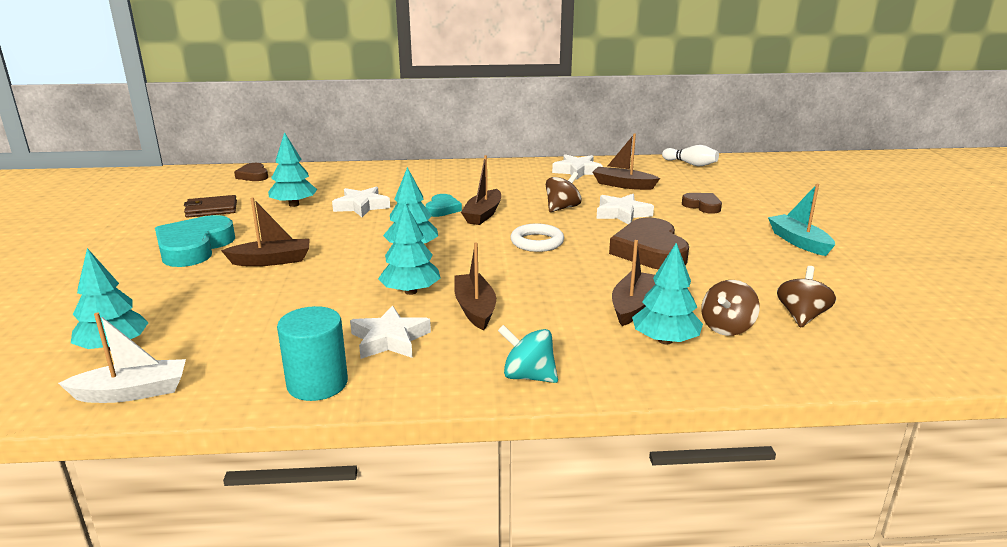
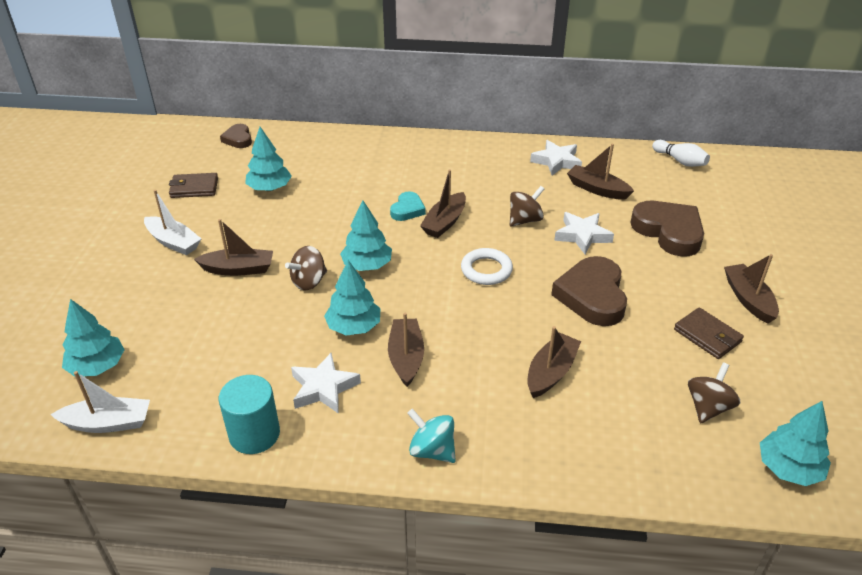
camera: 10 degrees right, 15 degrees up
turquoise heart [155,215,235,267] -> white boat [144,190,201,255]
white star [332,187,390,217] -> none
turquoise tree [632,243,703,344] -> turquoise tree moved to [760,401,831,486]
brown heart [682,193,722,214] -> brown heart [630,201,704,257], size x1.87
brown spinning top [701,280,760,336] -> brown spinning top moved to [285,246,327,291]
turquoise boat [768,184,835,256] -> brown boat [724,254,779,324]
none -> brown wallet [674,307,744,359]

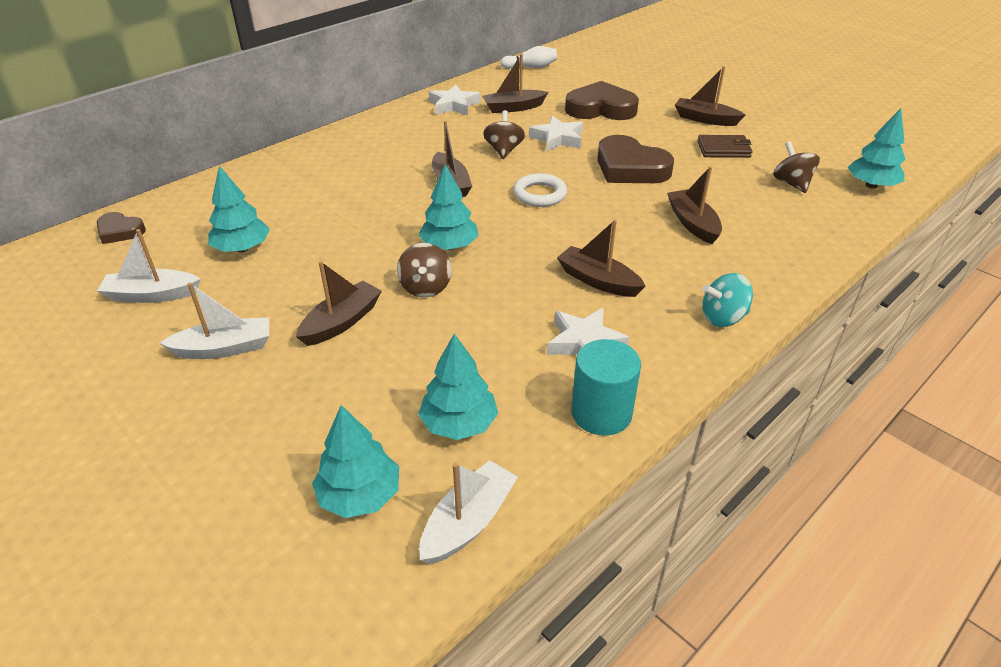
camera: 50 degrees left, 0 degrees up
brown wallet [169,173,218,198] -> white boat [97,229,201,303]
turquoise tree [324,260,381,336] -> turquoise tree moved to [418,334,498,440]
turquoise heart [390,191,426,221] -> none

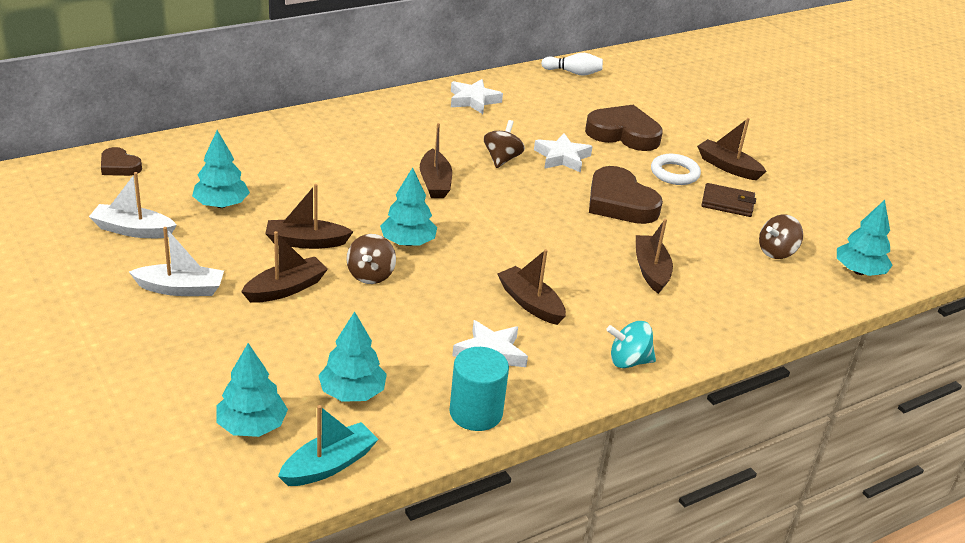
camera: 10 degrees right, 5 degrees down
white boat [419,460,518,564] -> turquoise boat [278,405,378,486]
brown boat [482,53,548,113] -> brown boat moved to [265,184,354,249]
white ring [513,173,567,207] -> white ring moved to [651,154,701,185]
brown spinning top [774,141,820,193] -> brown spinning top turned 120 degrees counterclockwise [759,214,803,259]

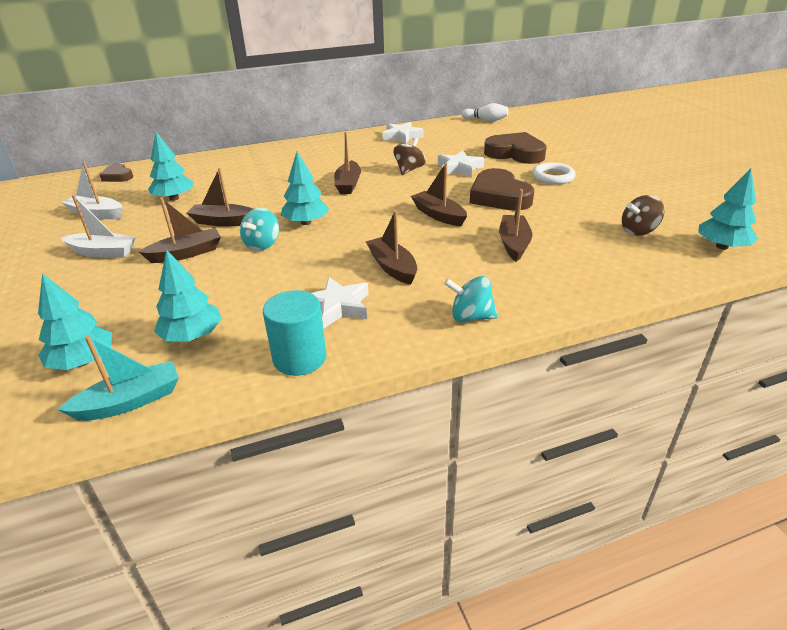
camera: 15 degrees right, 0 degrees up
brown spinning top [346,234,396,284] -> turquoise spinning top [240,208,279,251]
brown boat [697,118,766,180] -> brown boat moved to [411,163,467,226]
brown wallet [702,183,756,217] -> none

